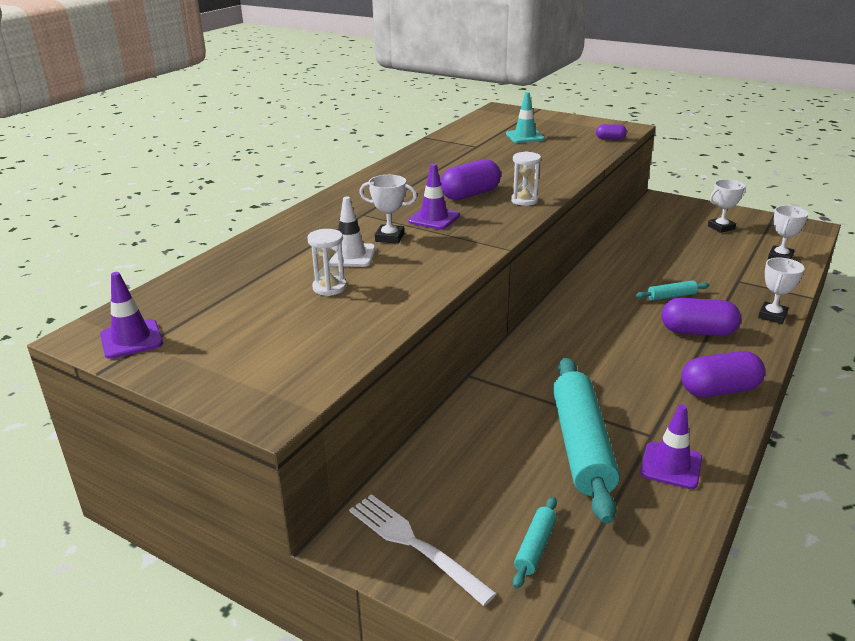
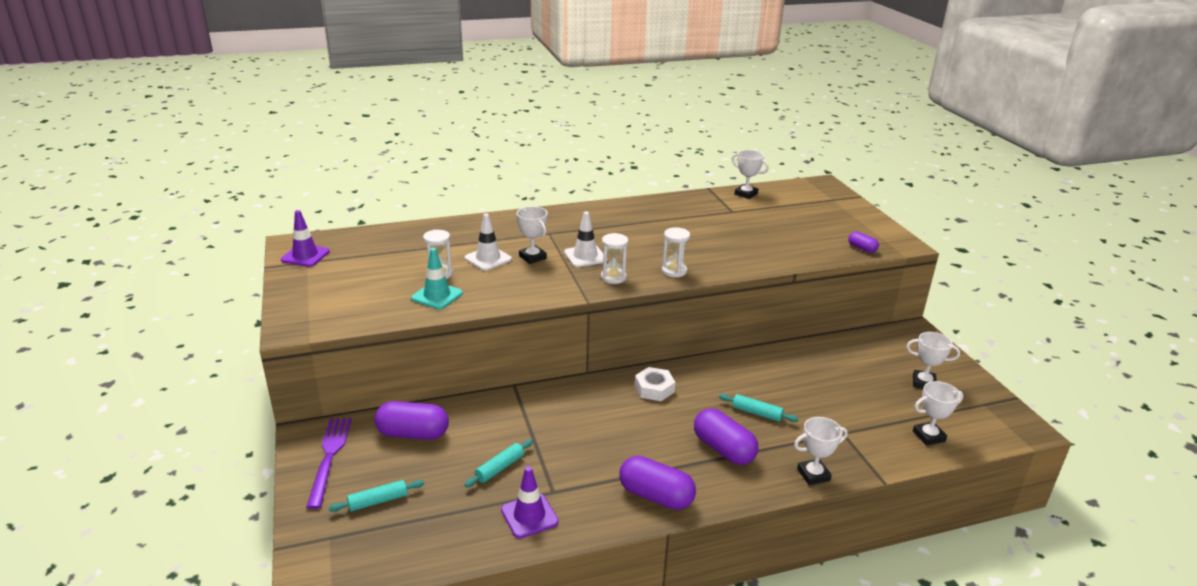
camera: 40 degrees right, 0 degrees up
white fork [349,494,497,606] -> purple fork [306,418,352,509]
purple traffic cone [408,164,460,230] -> white traffic cone [564,212,603,267]
purple capsule [440,159,501,200] -> purple capsule moved to [374,401,449,440]
turquoise traffic cone [506,92,545,143] -> turquoise traffic cone moved to [411,248,463,309]
turquoise rolling pin [553,358,620,524] -> turquoise rolling pin [464,439,533,487], size x0.44
none -> white hourglass [601,233,628,284]
none -> white nut [635,367,675,401]
none -> white trophy [732,150,769,199]

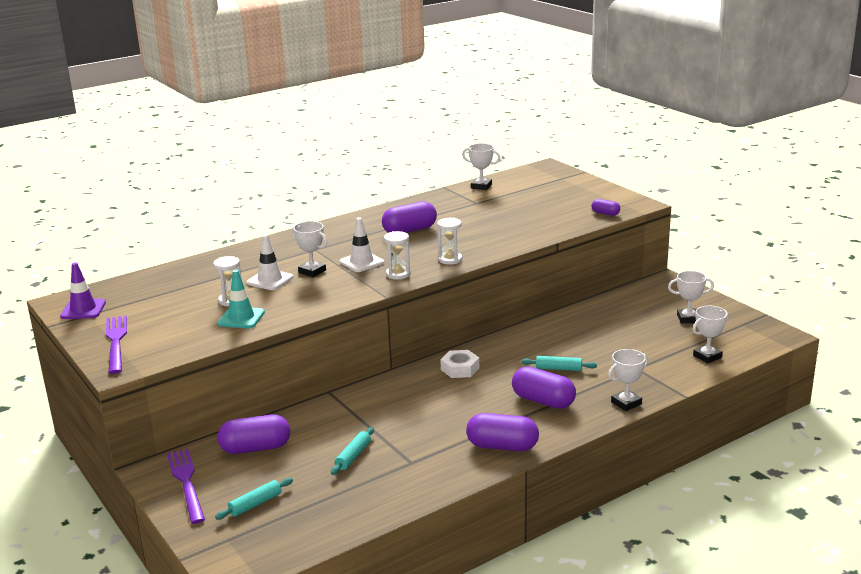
camera: 15 degrees left, 5 degrees down
purple traffic cone [501,466,559,539] -> none
none -> purple fork [106,315,127,374]
none -> purple capsule [382,201,437,233]

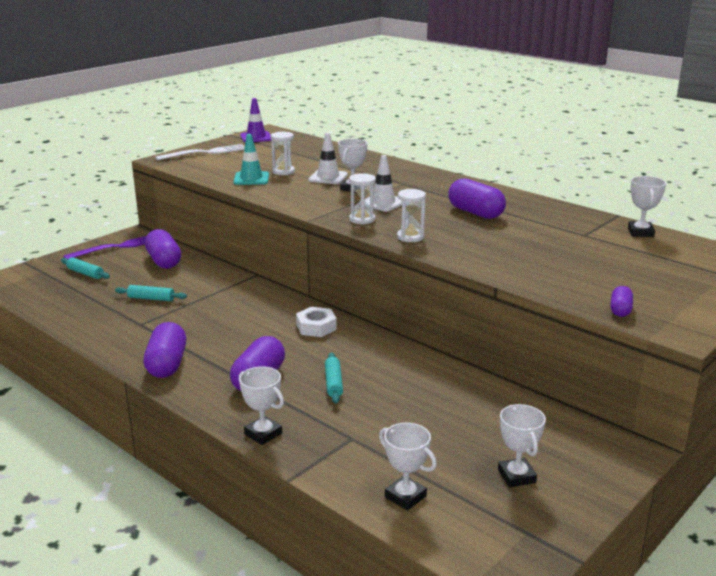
camera: 75 degrees right, 0 degrees up
purple fork [106,315,127,374] -> white fork [155,144,245,161]

